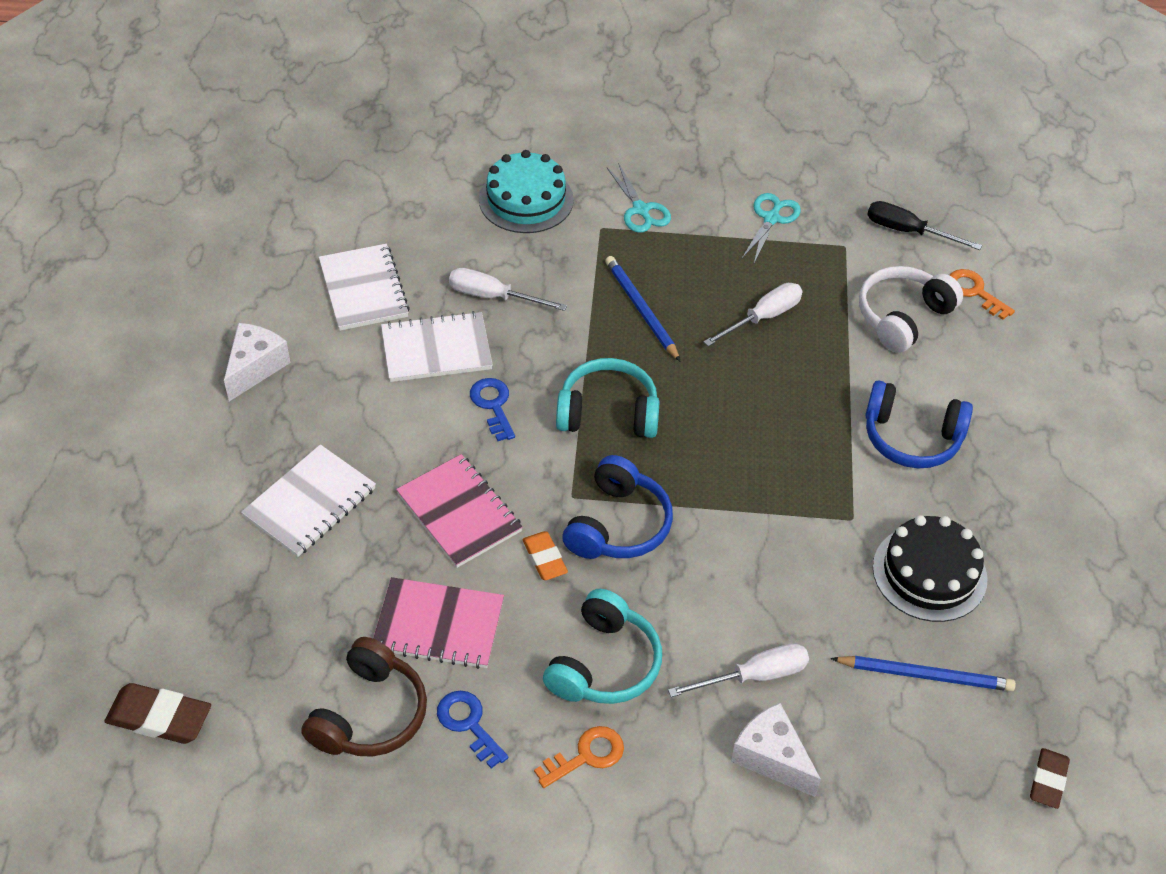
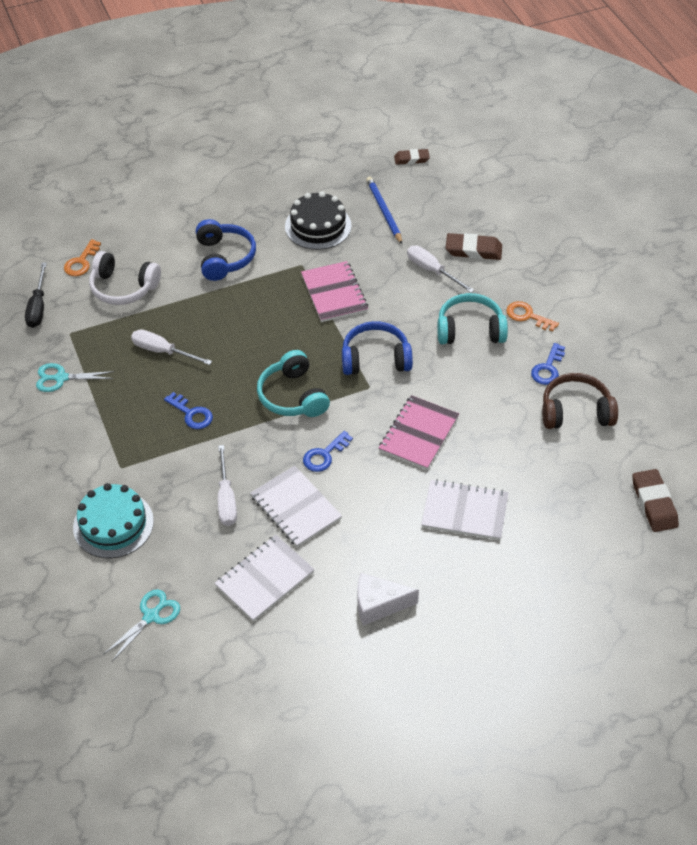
camera: 115 degrees left, 0 degrees up
pink notebook [373,577,504,669] -> pink notebook moved to [301,261,368,322]
orange eraser [522,531,568,580] -> none
blue pencil [605,256,681,362] -> blue key [164,392,213,429]
turquoise scissors [607,163,671,233] -> turquoise scissors moved to [103,589,180,661]
white cheese [731,703,821,797] -> brown eraser [446,233,502,260]

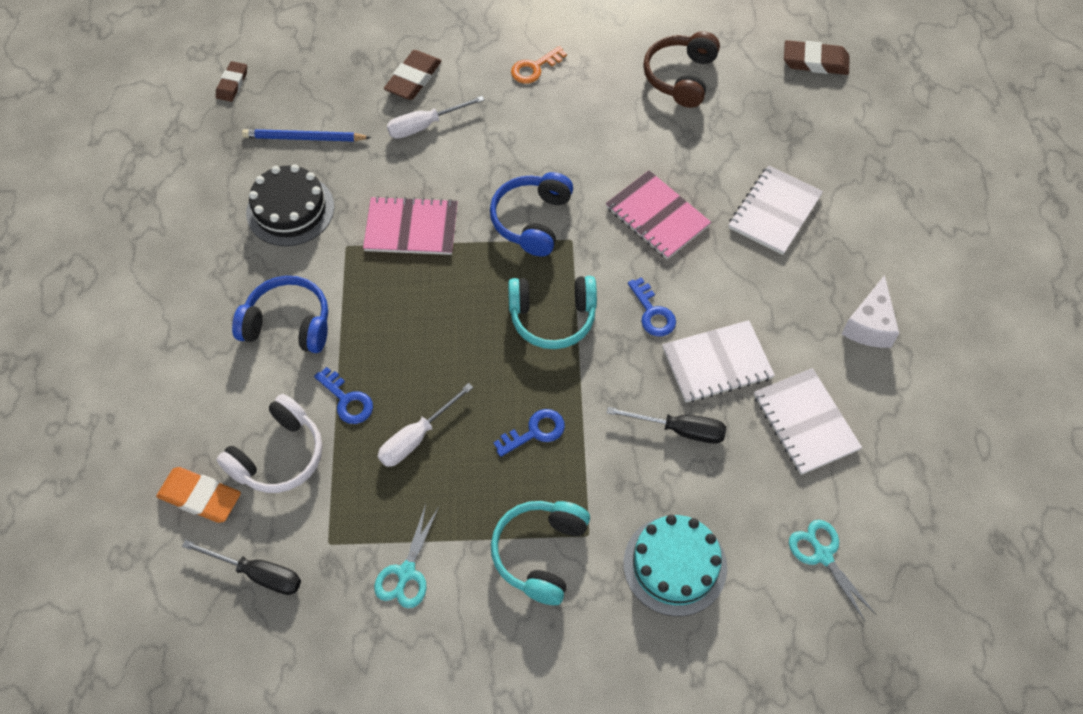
camera: 70 degrees left, 10 degrees up
orange key [64,239,101,276] -> orange eraser [156,467,241,523]
white screwdriver [218,445,237,526] -> black screwdriver [607,407,726,444]
turquoise headphones [437,293,508,344] -> turquoise headphones moved to [491,501,590,605]
blue key [531,343,565,385] -> blue key moved to [314,367,373,424]

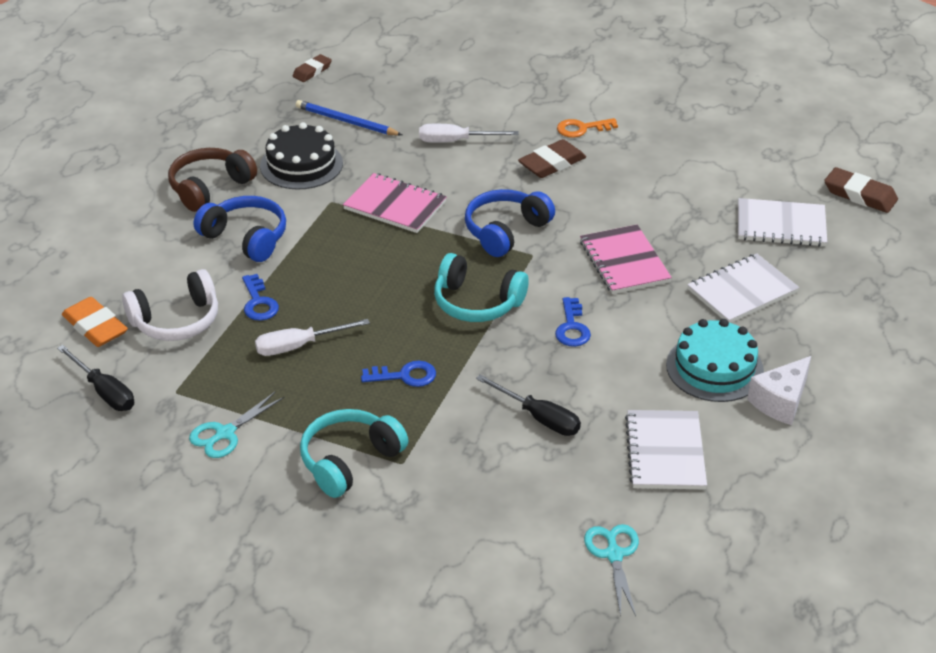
camera: 25 degrees right, 20 degrees down
brown eraser [384,50,441,100] -> brown eraser moved to [518,139,586,178]
turquoise cake [623,515,727,616] -> turquoise cake moved to [666,319,764,402]
brown headphones [643,31,720,108] -> brown headphones moved to [168,148,257,212]
white notebook [662,320,775,403] -> white notebook moved to [738,198,827,247]

